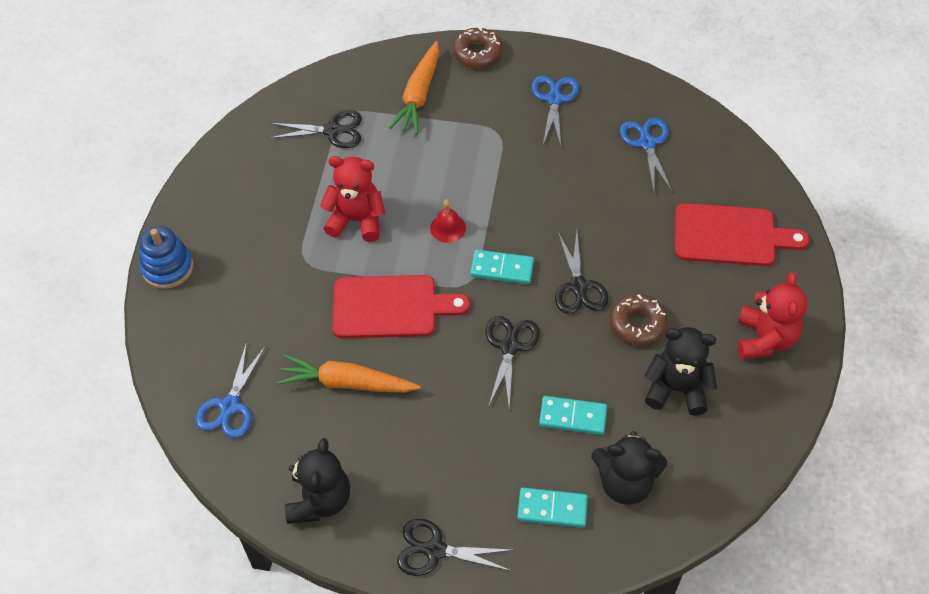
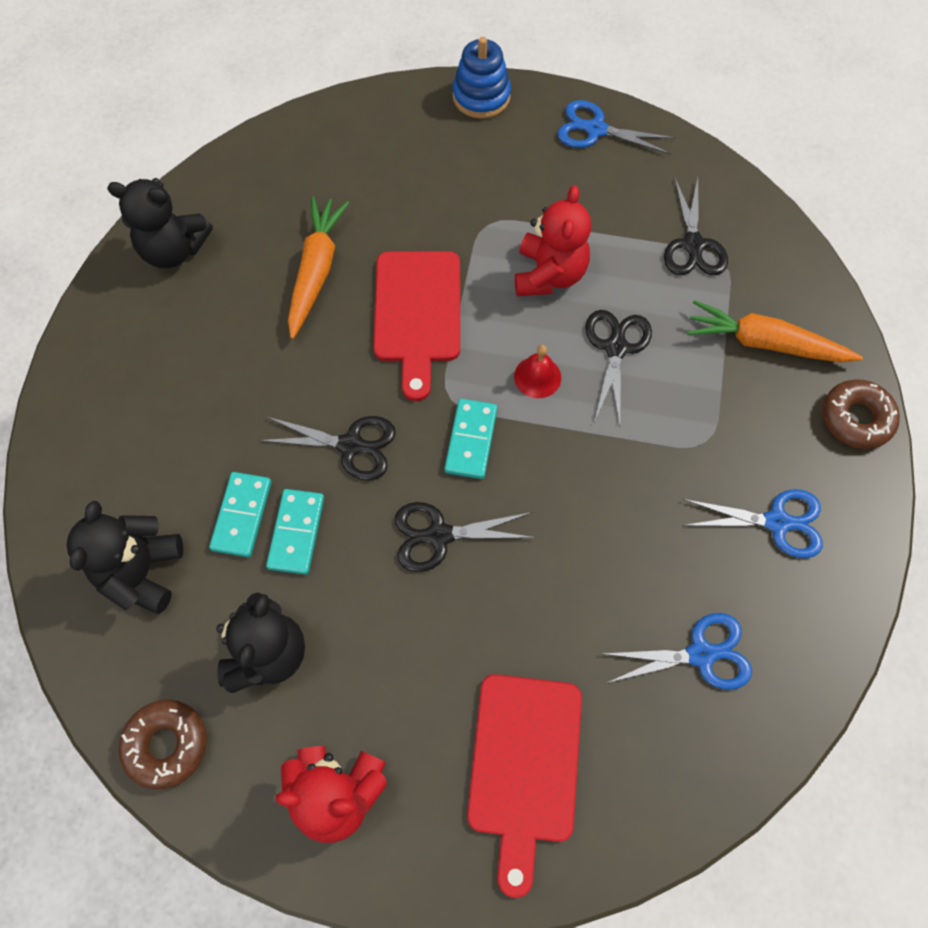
camera: 90 degrees right, 10 degrees up
blue scissors [196,342,266,438] -> blue scissors moved to [557,100,675,155]
black scissors [397,519,513,576] -> black scissors moved to [585,310,652,426]
turquoise domino [517,488,588,528] -> turquoise domino moved to [266,489,324,575]
brown donut [609,294,668,346] -> brown donut moved to [119,700,207,790]

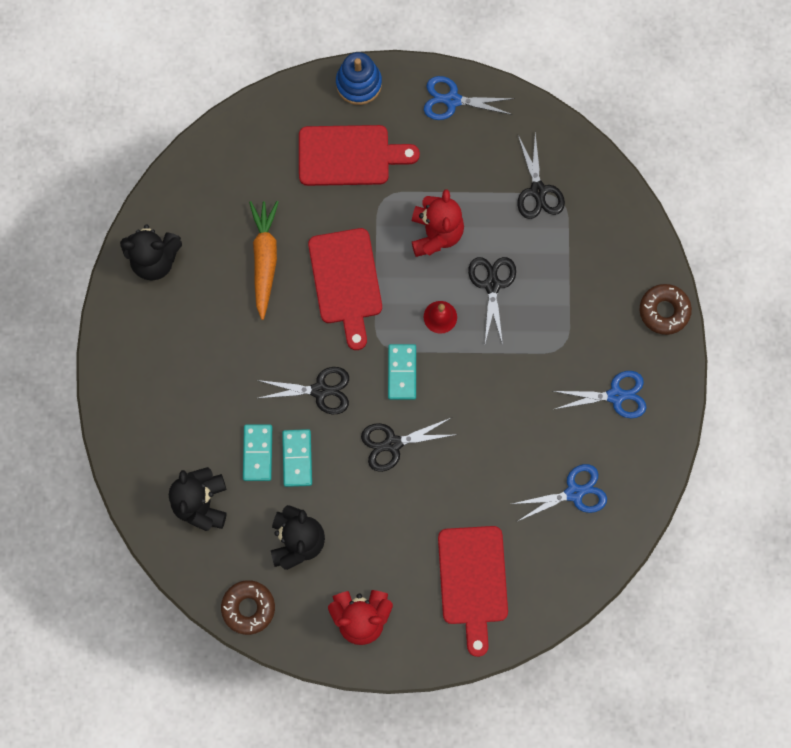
camera: 10 degrees left, 10 degrees up
orange carrot [687,300,863,363] -> none
none -> red cutting board [299,125,420,186]

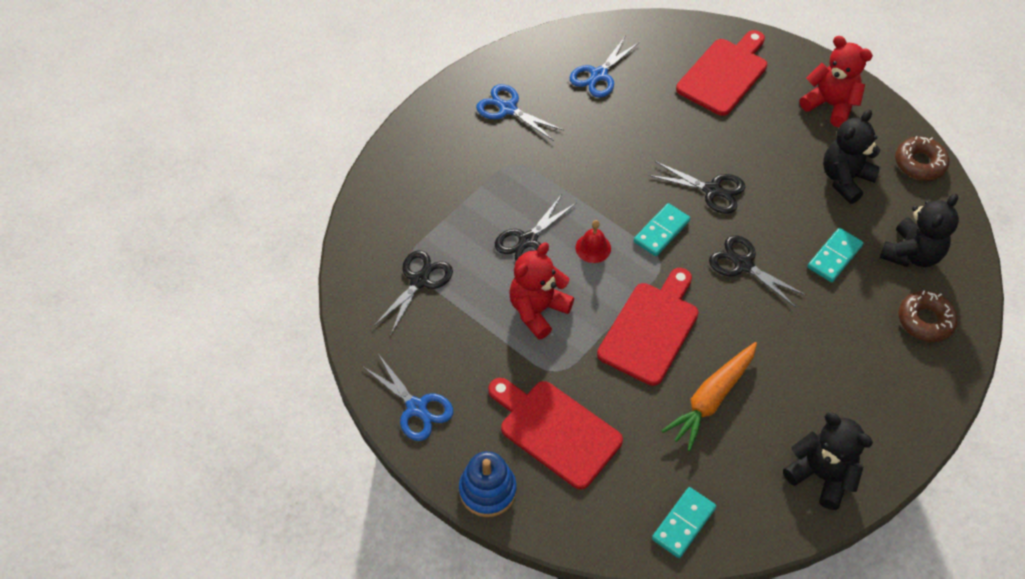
camera: 140 degrees left, 20 degrees down
turquoise domino [282,429,312,487] -> turquoise domino moved to [652,487,716,558]
blue scissors [512,464,607,521] -> blue scissors turned 75 degrees counterclockwise [570,35,640,98]
brown donut [640,284,692,335] -> brown donut moved to [898,290,958,342]

